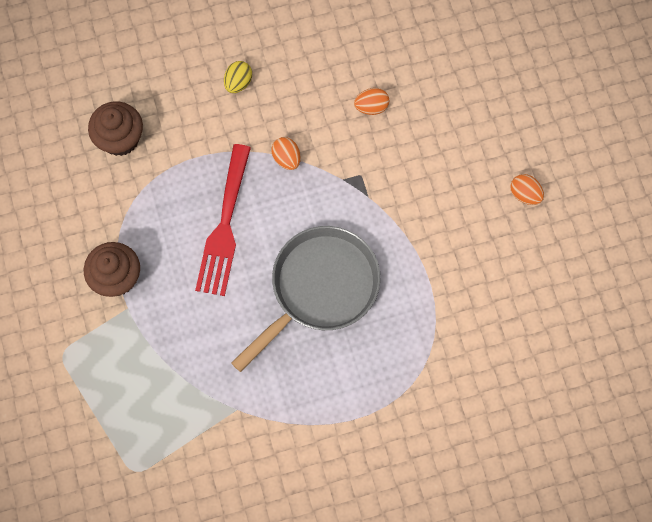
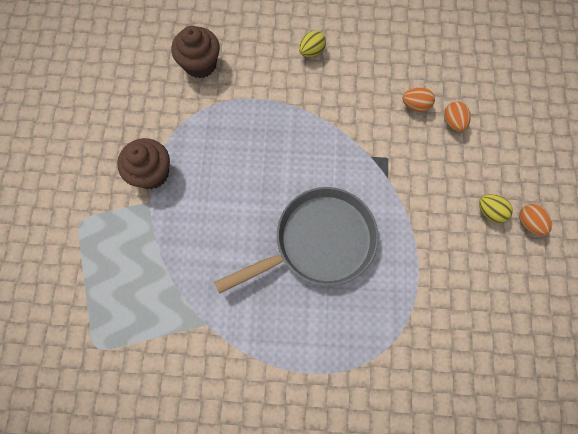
camera: 20 degrees right, 0 degrees up
red fork [195,144,251,296] -> none
orange egg [272,137,301,170] -> orange egg moved to [444,101,471,132]
none -> yellow egg [479,194,513,223]

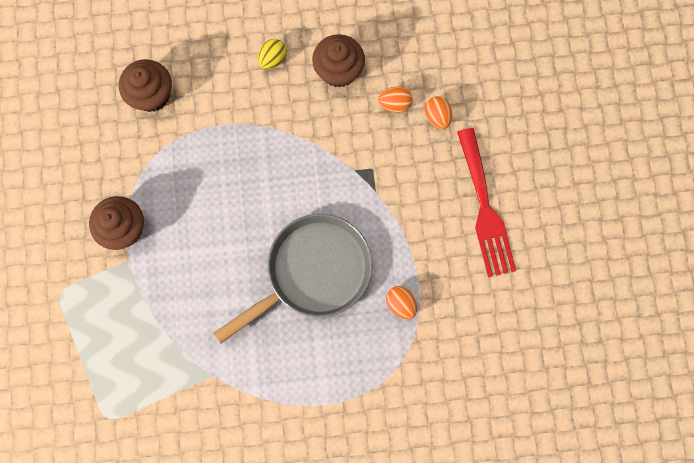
camera: 10 degrees left, 5 degrees up
yellow egg [479,194,513,223] -> red fork [457,128,516,277]
orange egg [519,204,552,236] -> orange egg moved to [386,286,417,319]
none -> brown cupcake [312,34,365,88]

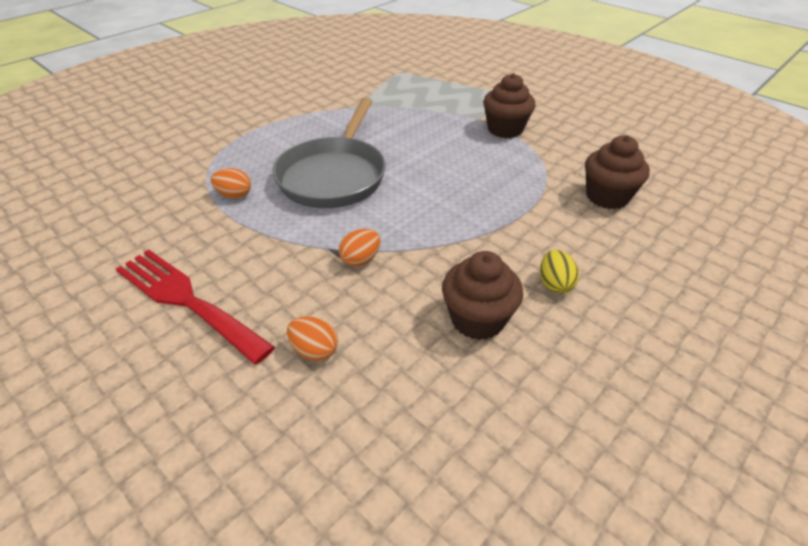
camera: 140 degrees right, 35 degrees down
orange egg [378,87,413,113] -> orange egg moved to [339,229,381,267]

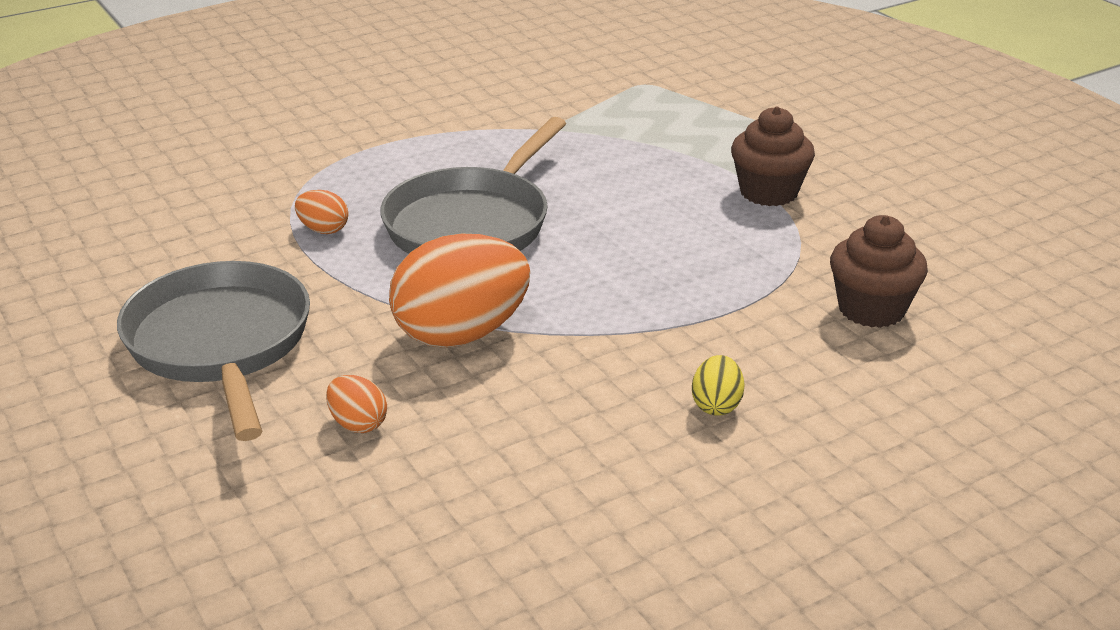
camera: 15 degrees right, 10 degrees down
red fork [116,249,275,364] -> grey pan [117,261,310,441]
orange egg [339,229,381,267] -> orange egg [389,233,530,348], size x2.23
brown cupcake [442,251,523,340] -> none

